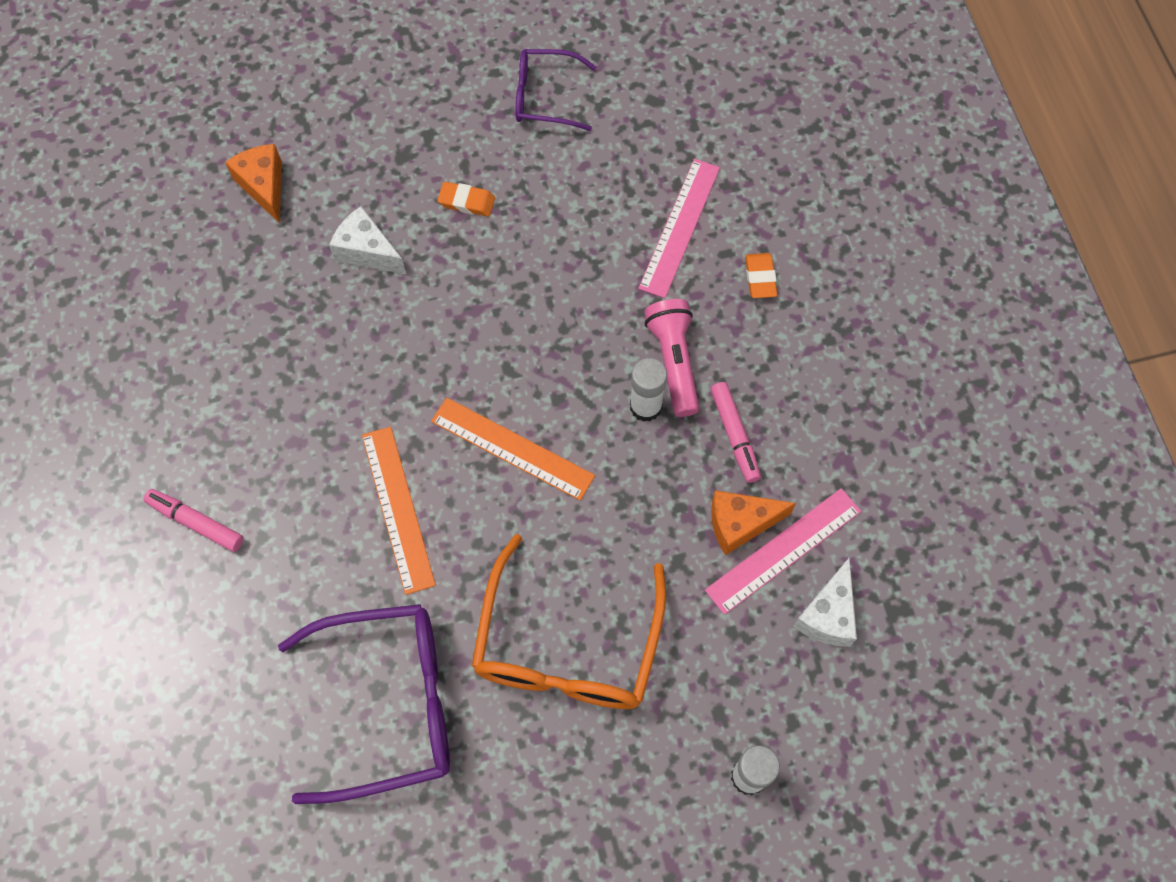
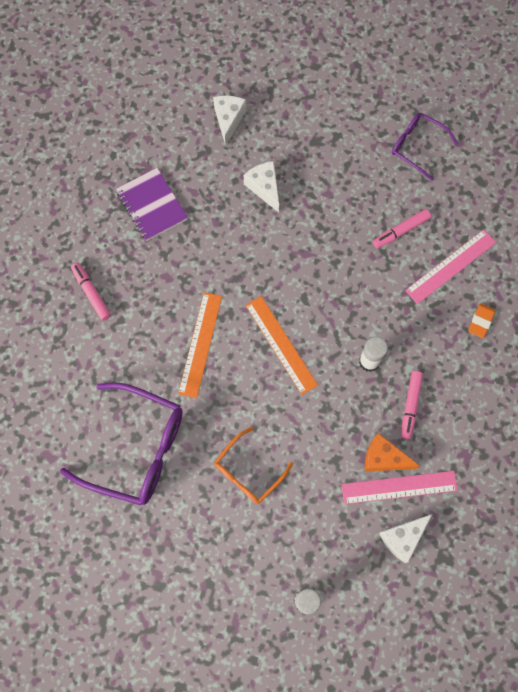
camera: 30 degrees right, 5 degrees up
orange cheese [225,144,282,223] -> white cheese [213,95,246,146]
orange eraser [438,182,495,217] -> none
orange glasses [472,534,666,709] -> orange glasses [214,427,293,504], size x0.58
pink flashlight [644,299,699,417] -> none
none -> purple notebook [116,168,188,241]
none -> pink marker [373,209,431,249]

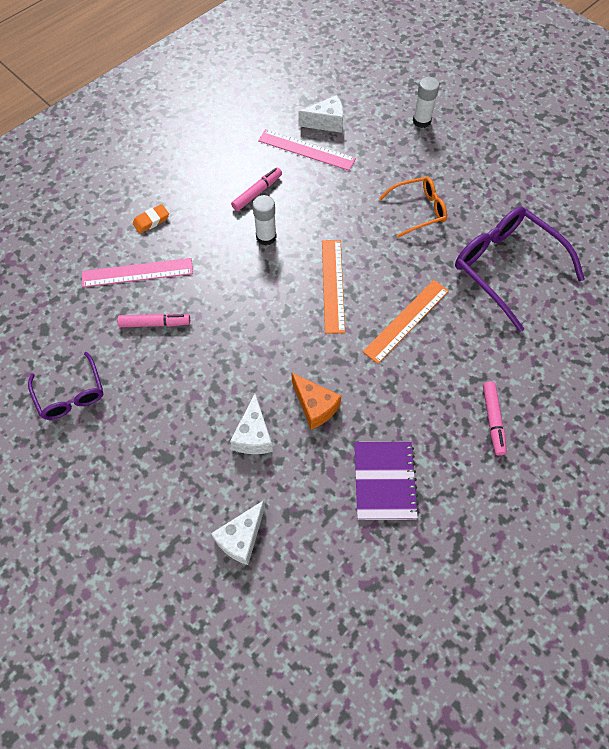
camera: 150 degrees left, 10 degrees down
orange cheese [365,433,420,471] -> orange cheese moved to [291,372,341,430]

